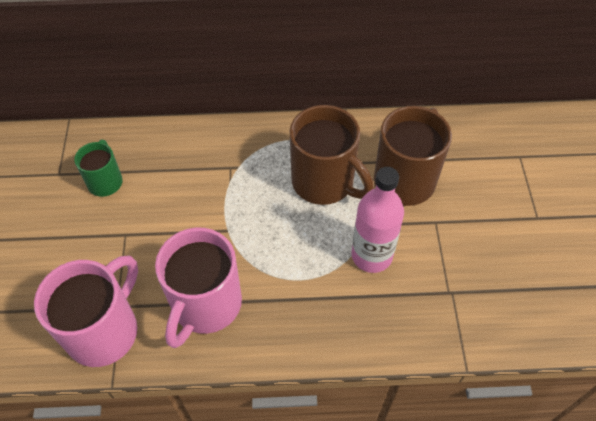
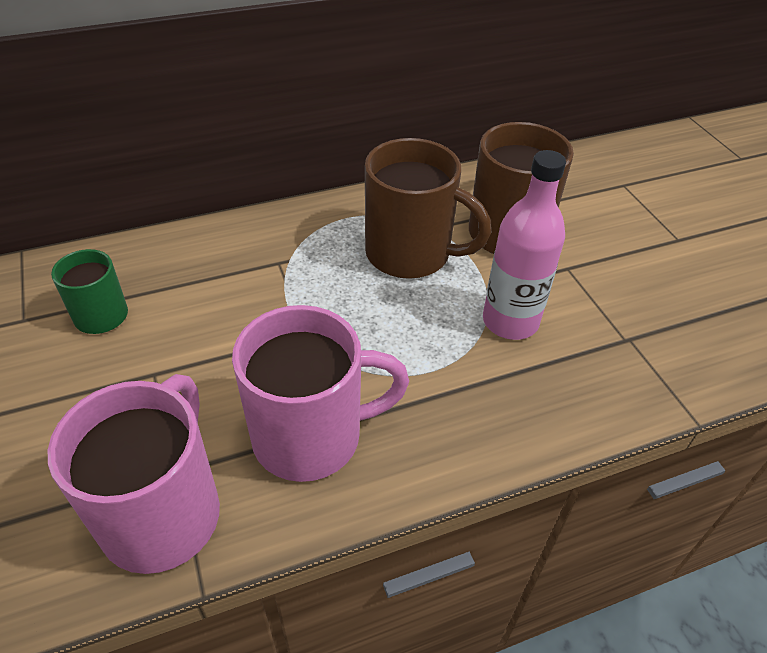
camera: 20 degrees left, 10 degrees down
pink mug [155,228,242,348] -> pink mug turned 105 degrees counterclockwise [232,305,409,482]

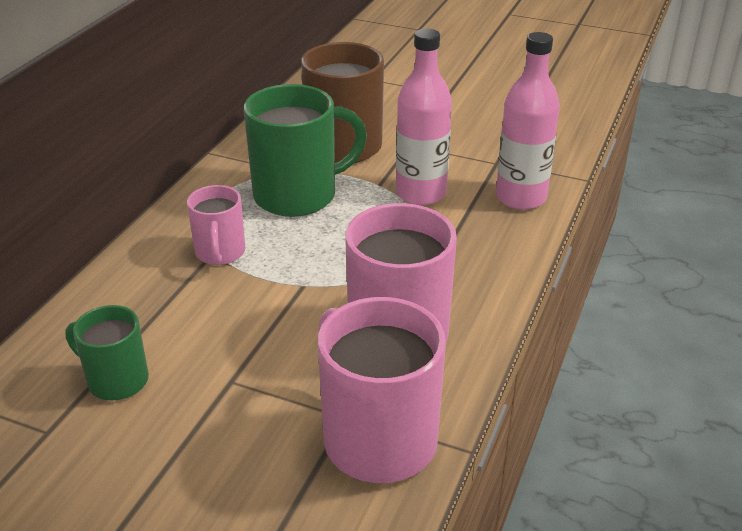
camera: 45 degrees left, 10 degrees down
brown mug [365,138,491,279] -> green mug [244,84,367,217]
none -> pink mug [187,185,245,265]
none -> pink bottle [496,32,560,210]

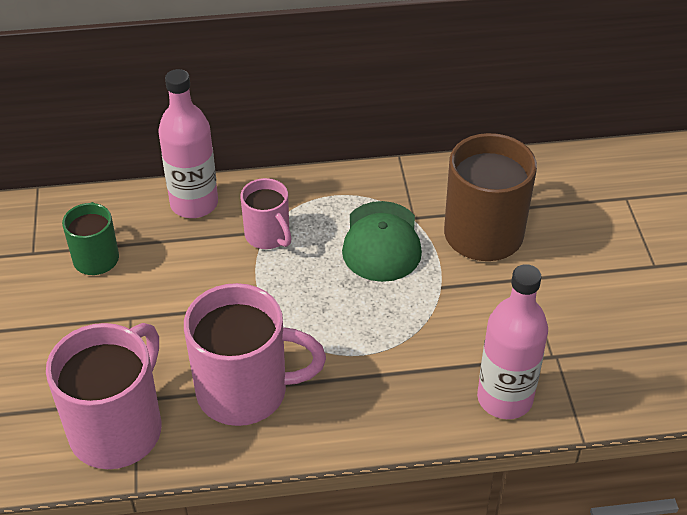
camera: 60 degrees right, 10 degrees up
pink mug [187,185,245,265] -> pink mug turned 90 degrees counterclockwise [241,178,292,249]
green mug [244,84,367,217] -> green cap [342,201,422,282]
pink bottle [396,29,452,205] -> pink bottle moved to [158,69,218,218]

